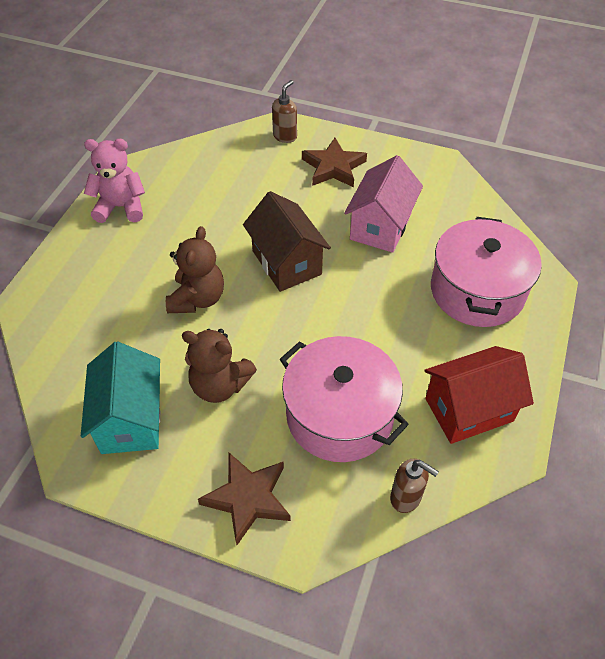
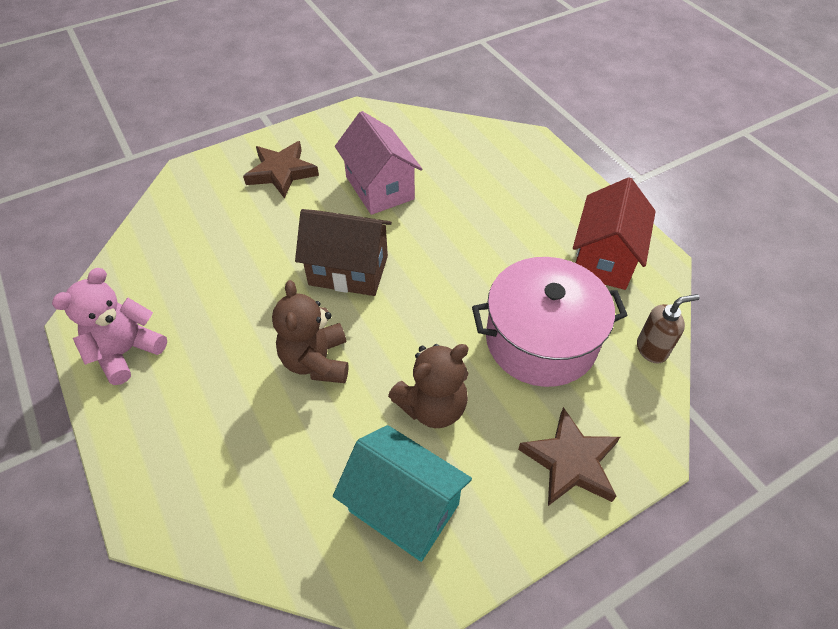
camera: 50 degrees left, 0 degrees up
brown teddy bear [166,226,224,313] -> brown teddy bear turned 150 degrees counterclockwise [272,280,348,383]
brown soap dispenser [272,80,297,143] -> none
pink pot [431,217,542,327] -> none

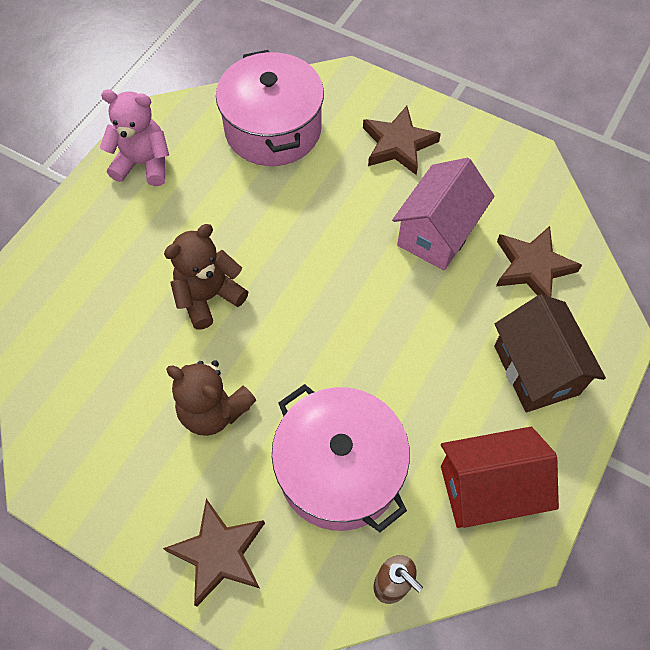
camera: 60 degrees right, 10 degrees up
brown house [295,209,392,296] -> brown house moved to [494,294,606,412]
turquoise house [333,425,472,562] -> none
none -> pink pot [216,50,324,166]
none -> brown star [496,226,582,297]

